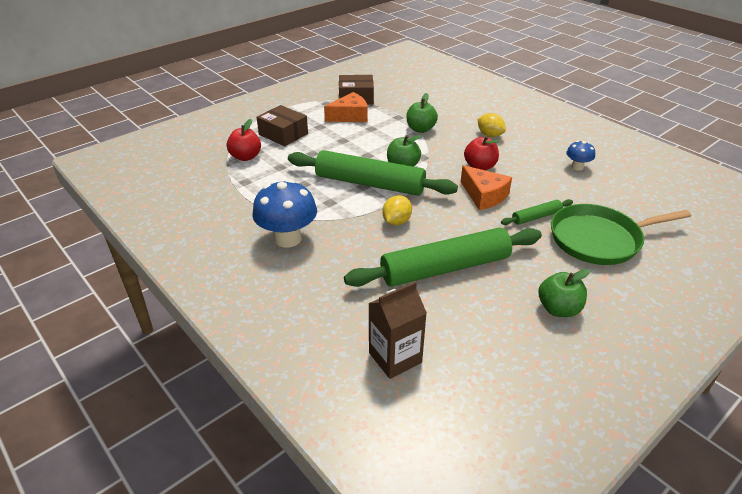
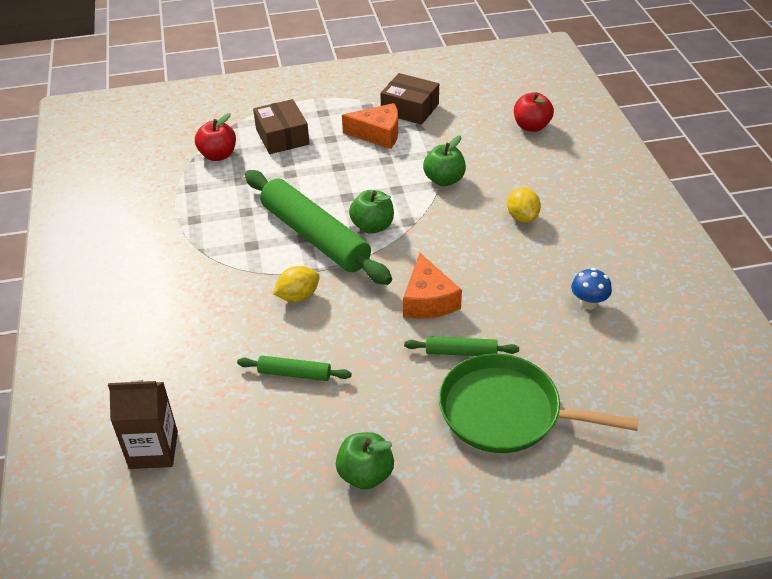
camera: 30 degrees right, 5 degrees up
blue mushroom [252,179,317,248] -> none
green rolling pin [344,228,542,287] -> green rolling pin [237,356,352,381], size x0.45
red apple [464,136,499,170] -> red apple moved to [514,92,554,132]

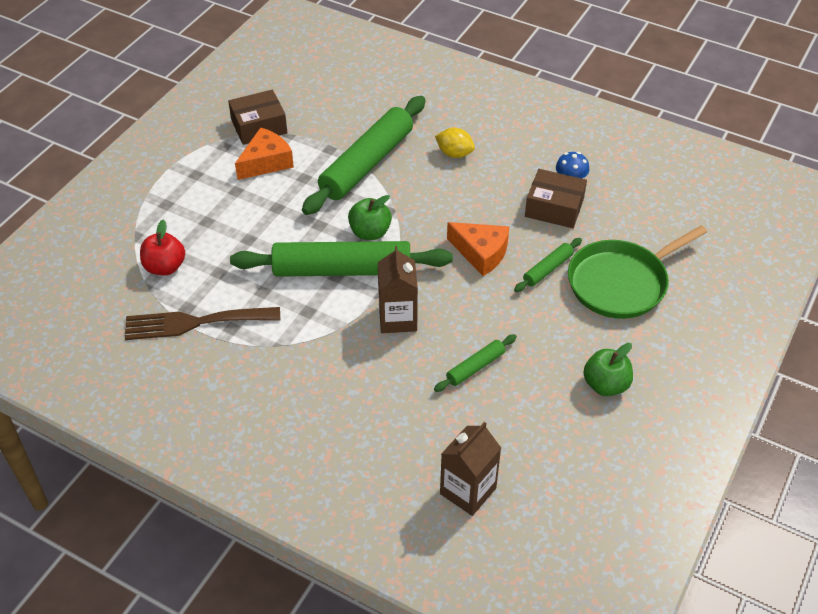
camera: 50 degrees left, 5 degrees up
brown box [253,99,309,154] -> brown box moved to [525,169,587,228]
yellow lemon [273,266,320,302] -> brown carton [378,246,418,333]
green apple [423,136,466,186] -> green rolling pin [302,96,426,215]
red apple [514,92,554,132] -> none
none -> brown fork [125,307,280,340]

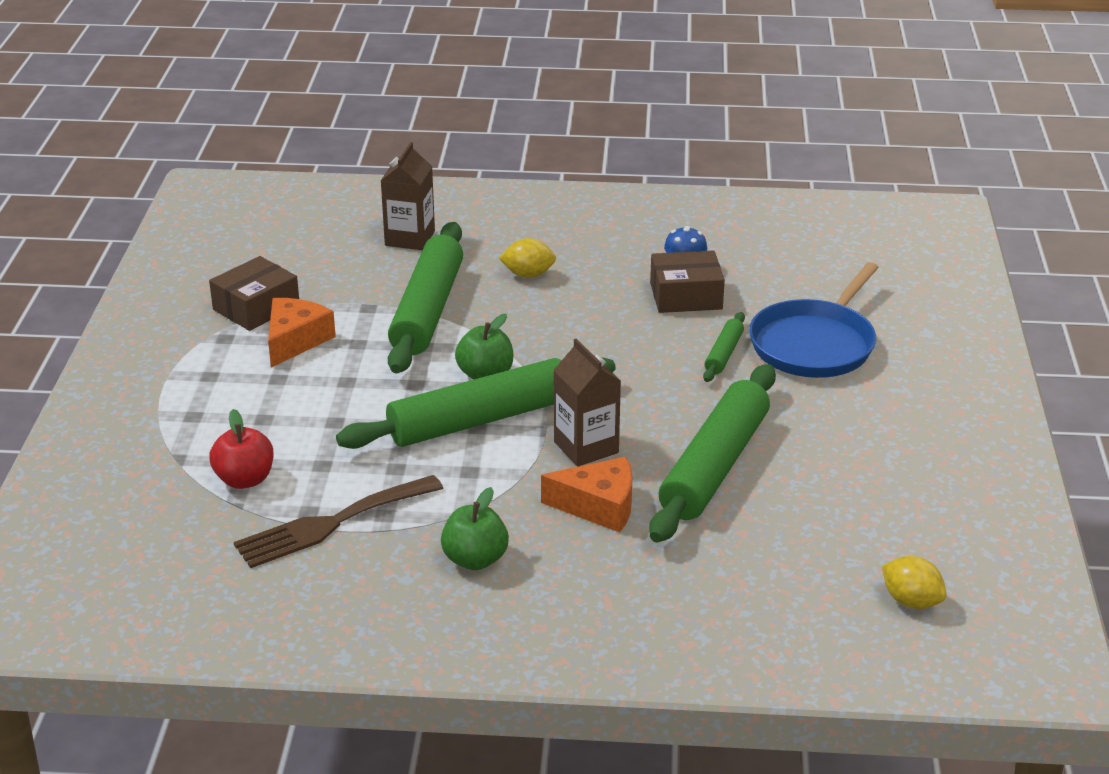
camera: 25 degrees left, 15 degrees down
green rolling pin [434,334,517,392] -> green rolling pin [649,364,776,542], size x2.22
brown carton [440,422,501,516] -> brown carton moved to [381,142,435,250]
orange cheese [447,222,509,276] -> orange cheese moved to [541,457,632,533]
green pan [568,225,707,319] -> blue pan [749,262,879,378]
green apple [583,343,633,396] -> green apple moved to [441,487,509,570]
none -> yellow lemon [882,556,947,609]

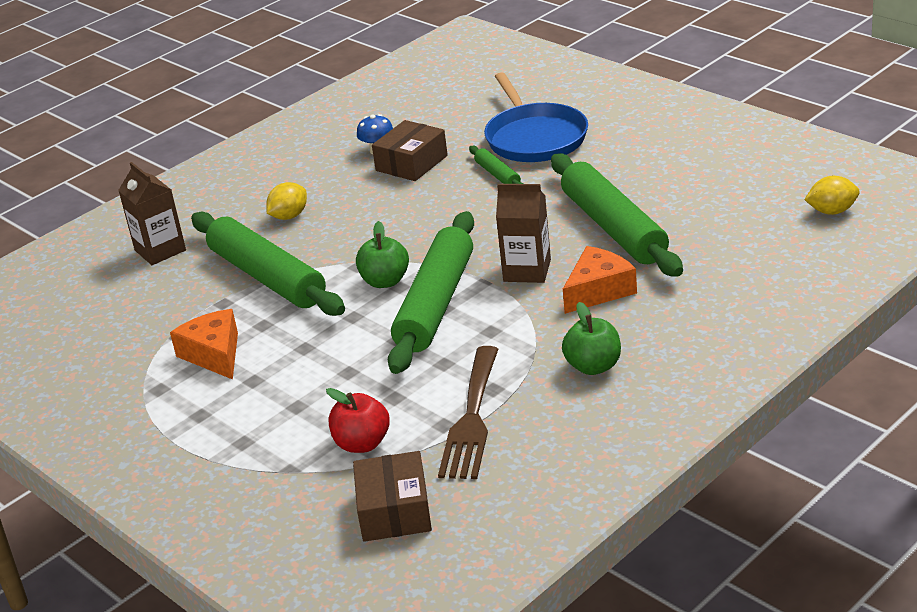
camera: 45 degrees left, 0 degrees up
brown box [209,256,299,331] -> brown box moved to [353,451,432,542]

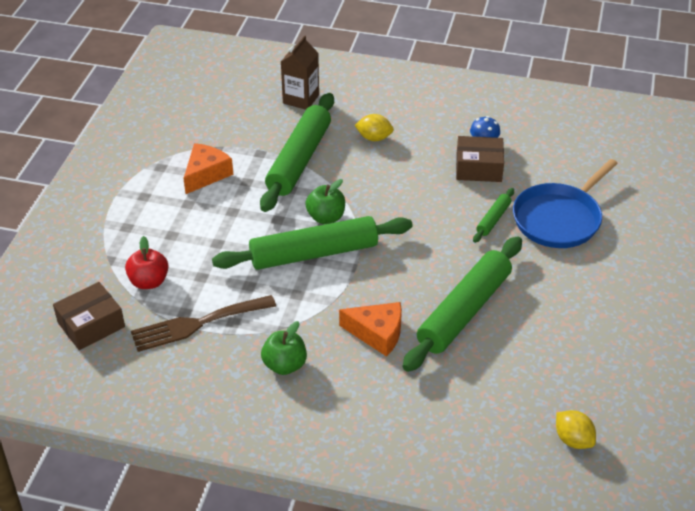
camera: 55 degrees right, 10 degrees up
brown carton [496,184,551,283] -> none

